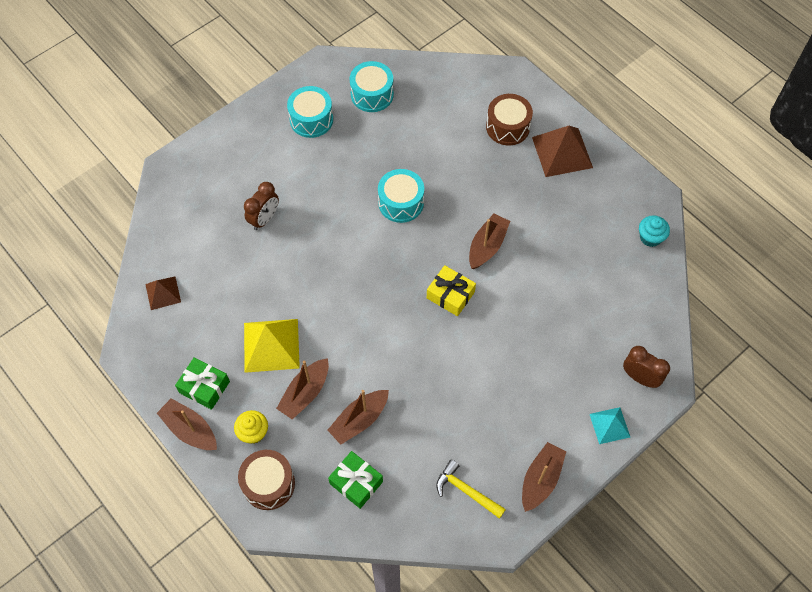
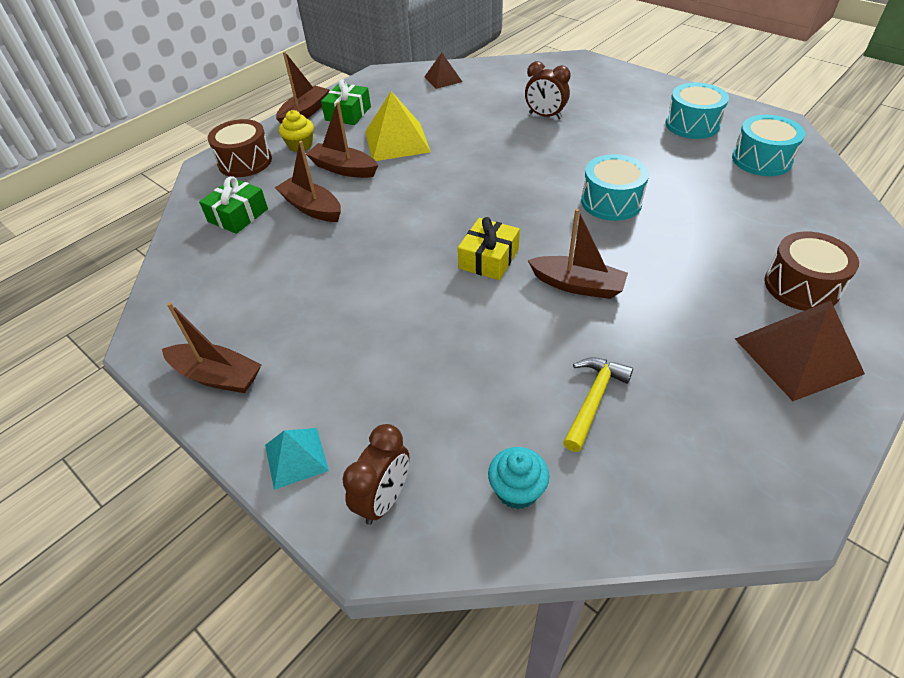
camera: 85 degrees right, 15 degrees down
yellow hammer [436,459,506,519] -> yellow hammer moved to [563,358,633,452]
turquoise cupcake [639,215,670,247] -> turquoise cupcake moved to [488,447,549,509]

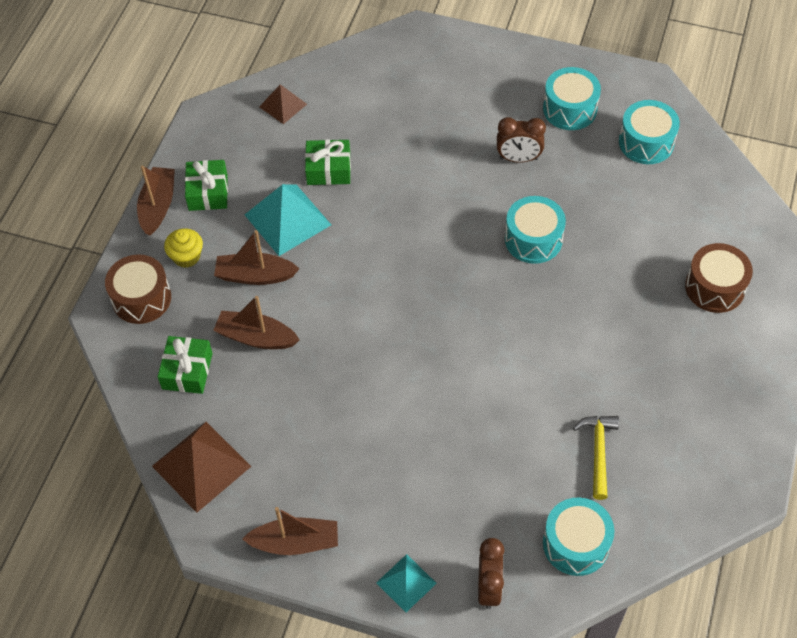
camera: 25 degrees left, 10 degrees up
yellow pyramid [365,91,431,161] -> turquoise pyramid [245,184,331,256]
yellow gift [458,217,520,280] -> none
turquoise cupcake [488,447,549,509] -> turquoise drum [543,497,614,576]
brown clock [525,61,571,119] -> brown clock moved to [497,117,546,163]
brown boat [527,209,628,299] -> none
brown pyramid [735,301,865,401] -> brown pyramid moved to [152,422,251,513]
none -> green gift [305,139,351,185]

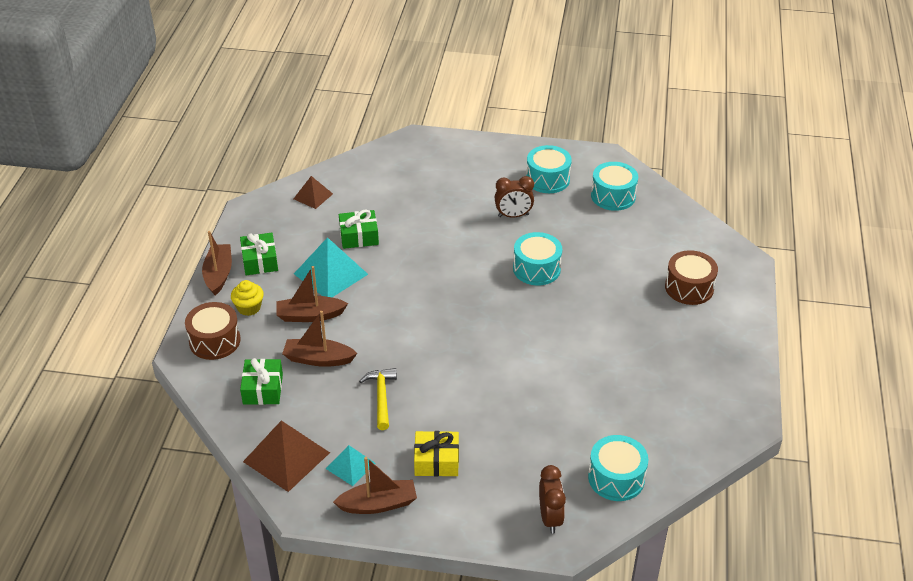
camera: 10 degrees left, 15 degrees down
turquoise pyramid [376,554,437,612] -> turquoise pyramid moved to [326,445,376,486]
yellow hammer [573,416,619,500] -> yellow hammer moved to [359,368,397,430]
none -> yellow gift [414,431,459,476]

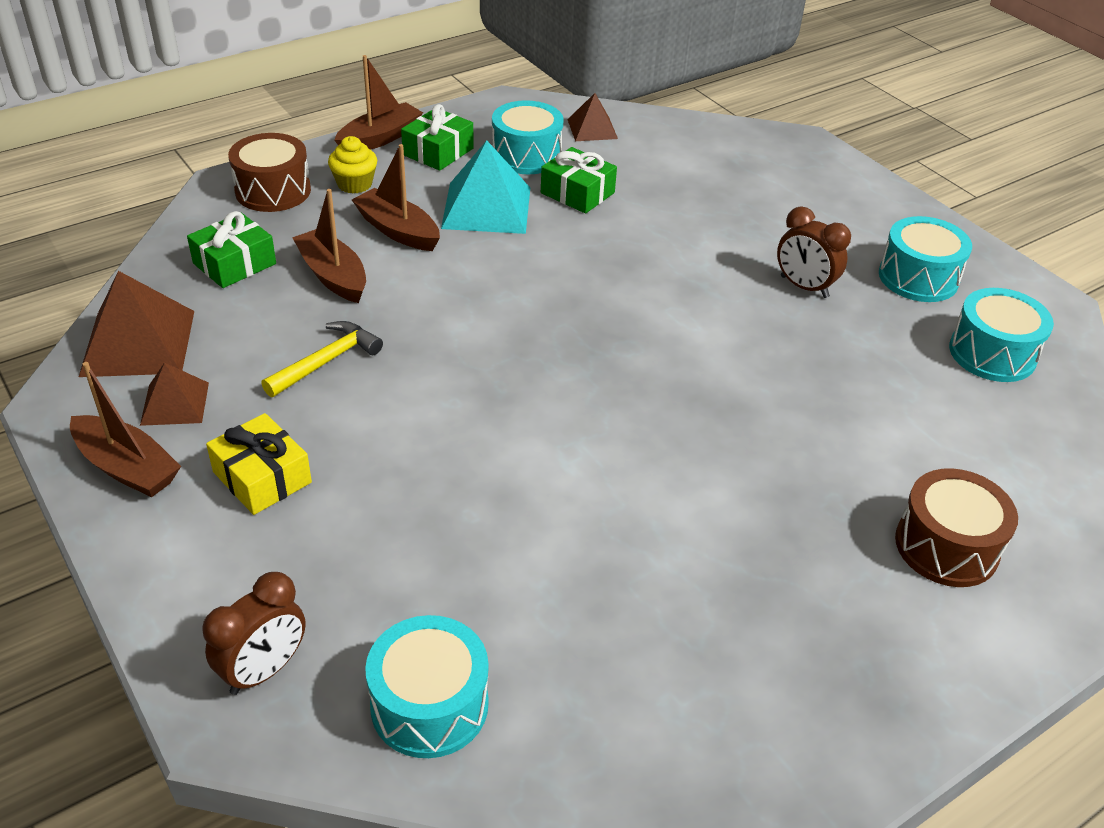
camera: 45 degrees right, 0 degrees up
turquoise pyramid [326,445,376,486] -> brown pyramid [140,363,209,426]
turquoise drum [513,232,562,285] -> turquoise drum moved to [492,100,564,174]

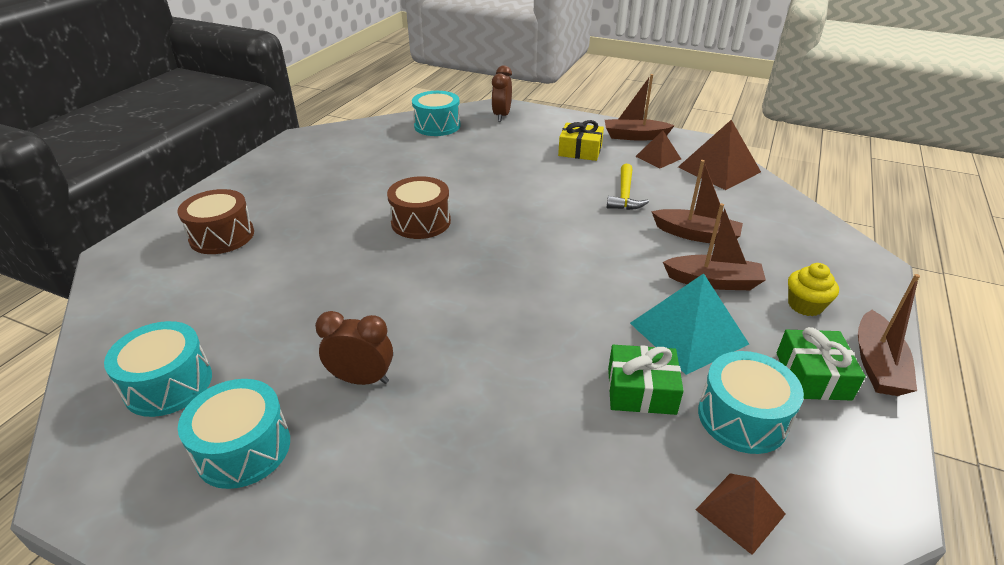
camera: 150 degrees right, 5 degrees down
green gift [187,211,276,288] -> none
brown drum [228,133,311,212] -> brown drum moved to [387,176,451,239]

